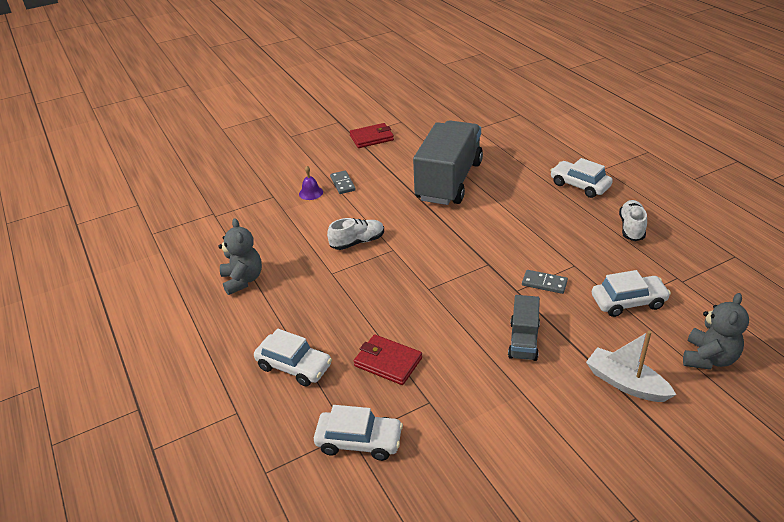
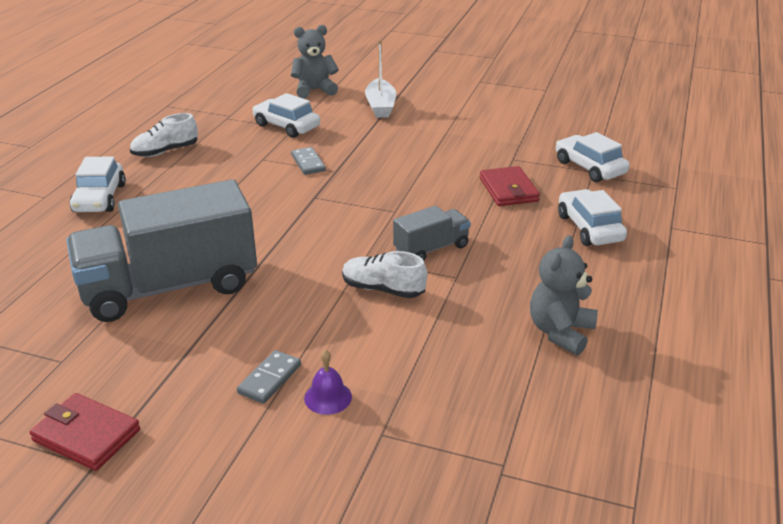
camera: 135 degrees left, 5 degrees down
grey truck [508,295,540,361] -> grey truck moved to [393,206,471,261]

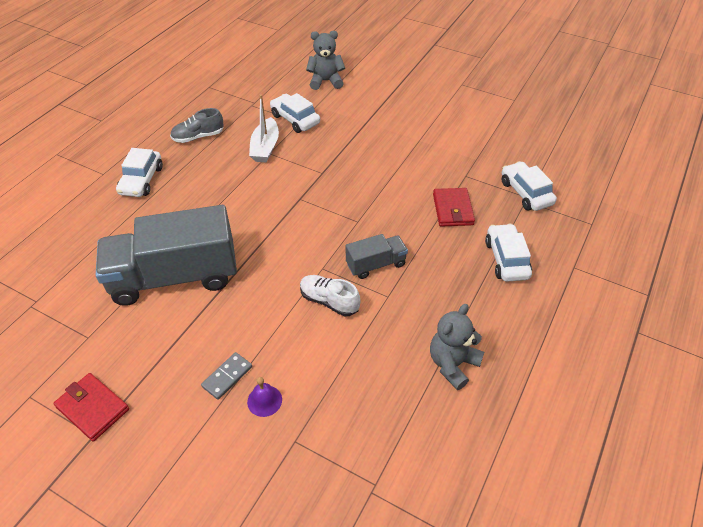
camera: 10 degrees right, 15 degrees up
white shoe [130,113,198,157] -> grey shoe [170,108,224,143]
grey domino [291,147,326,175] -> none
white boat [365,40,396,118] -> white boat moved to [249,94,279,163]

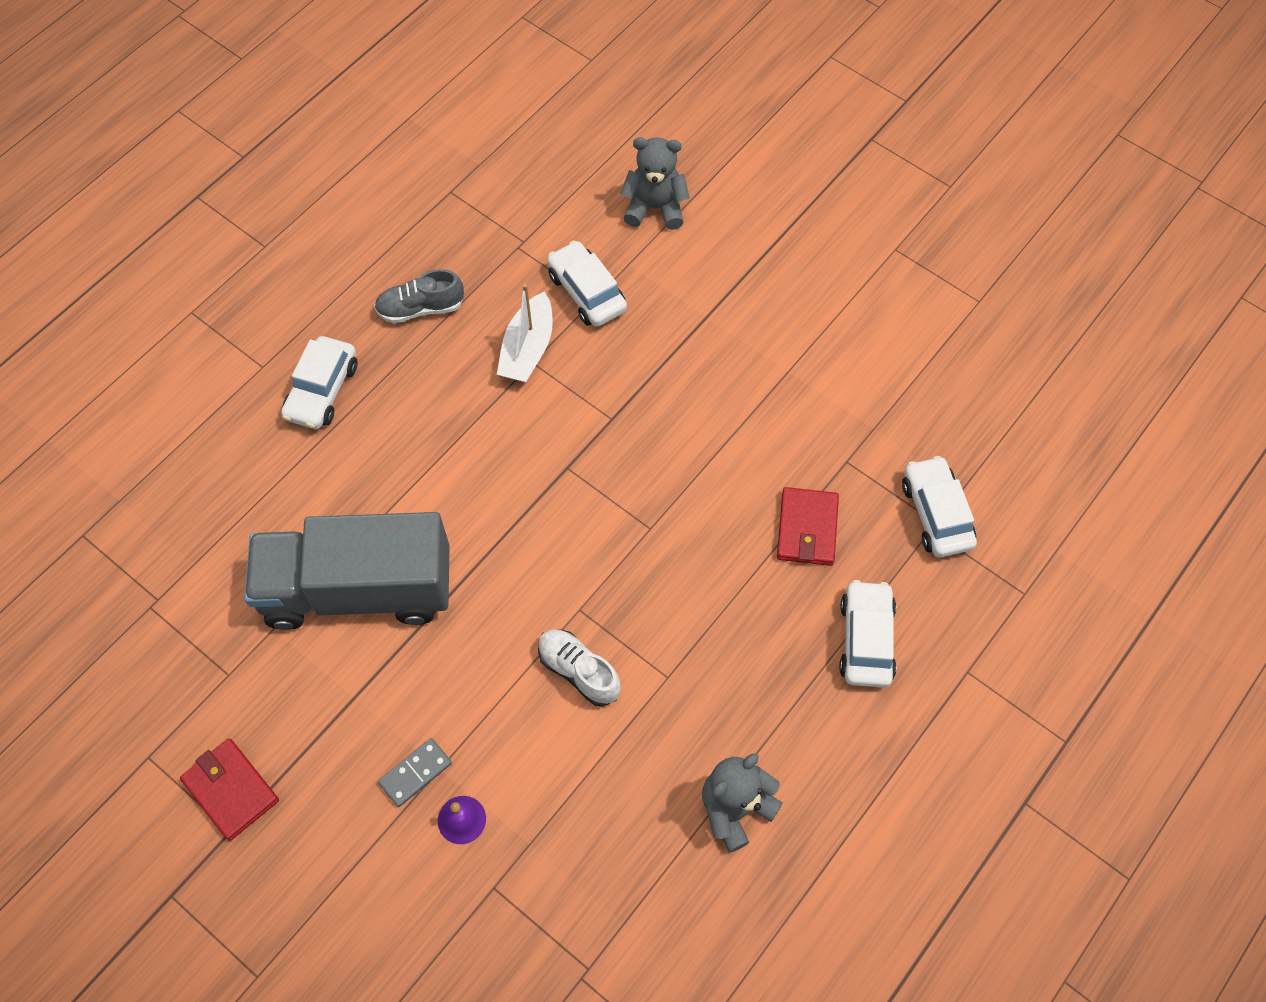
camera: 10 degrees right, 15 degrees up
grey truck [346,234,408,279] -> none

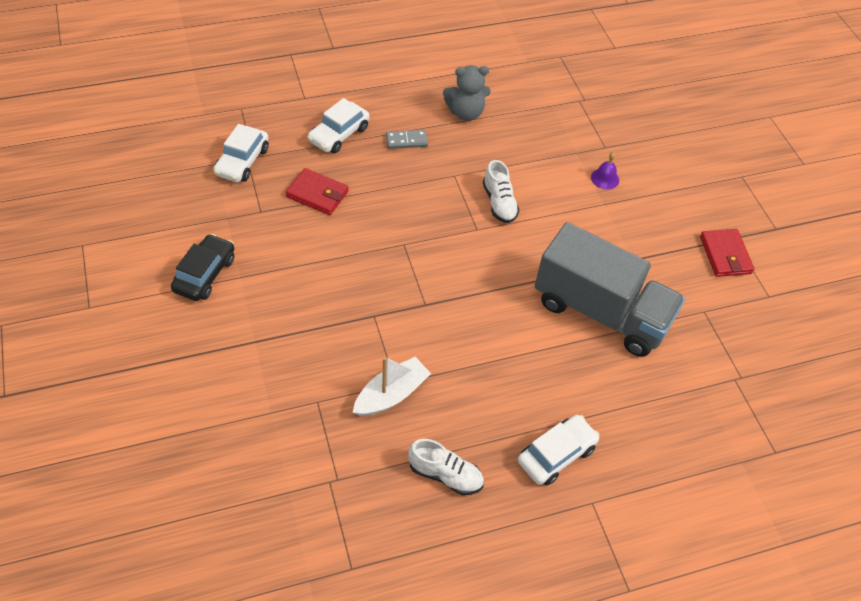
camera: 150 degrees left, 10 degrees down
grey shoe [374,269,464,323] -> white shoe [408,439,484,495]
grey domino [378,738,452,807] -> grey domino moved to [386,130,428,149]
white car [547,240,627,327] -> none
grey teddy bear [620,137,690,230] -> none
red wallet [777,487,839,566] -> red wallet turned 75 degrees clockwise [286,168,349,215]
none -> black car [171,234,235,301]

